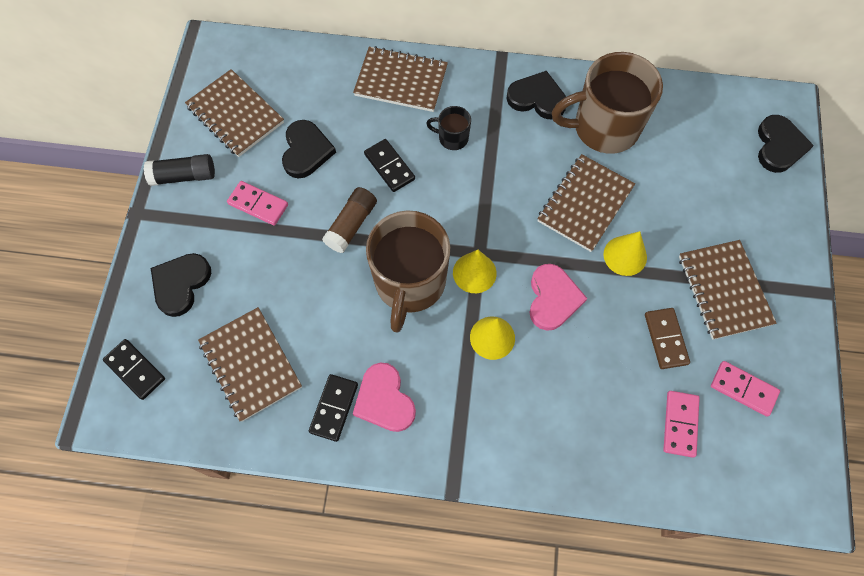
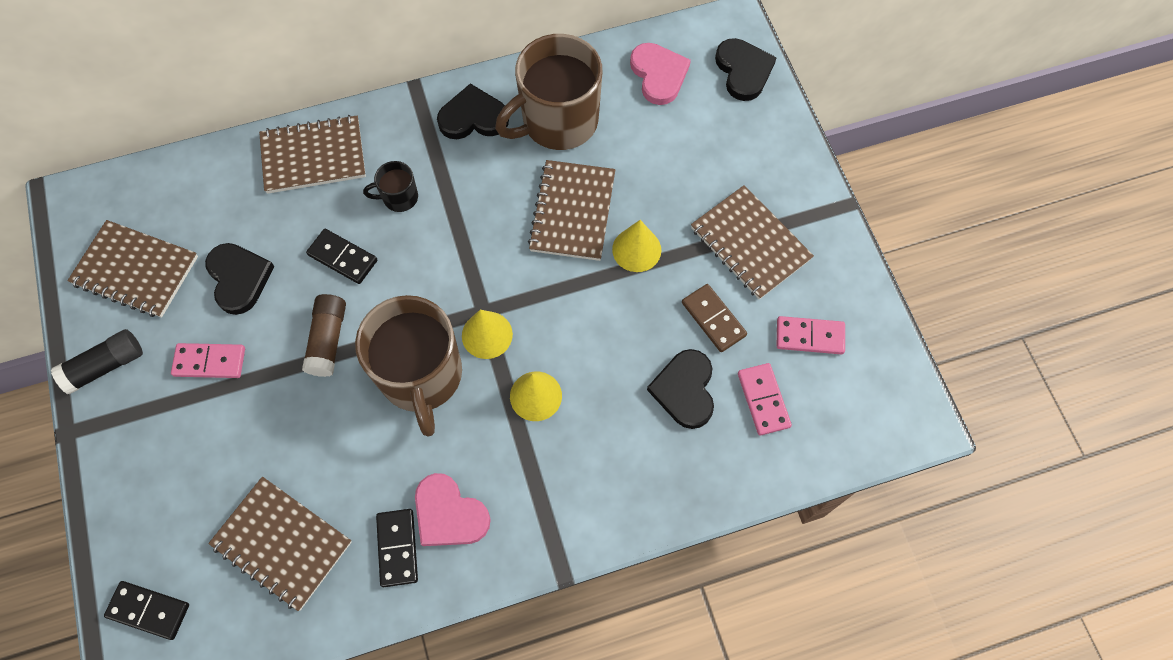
camera: 25 degrees left, 0 degrees up
black heart [151,253,211,317] -> black heart moved to [647,349,714,429]
pink heart [529,264,587,331] -> pink heart moved to [630,43,691,105]

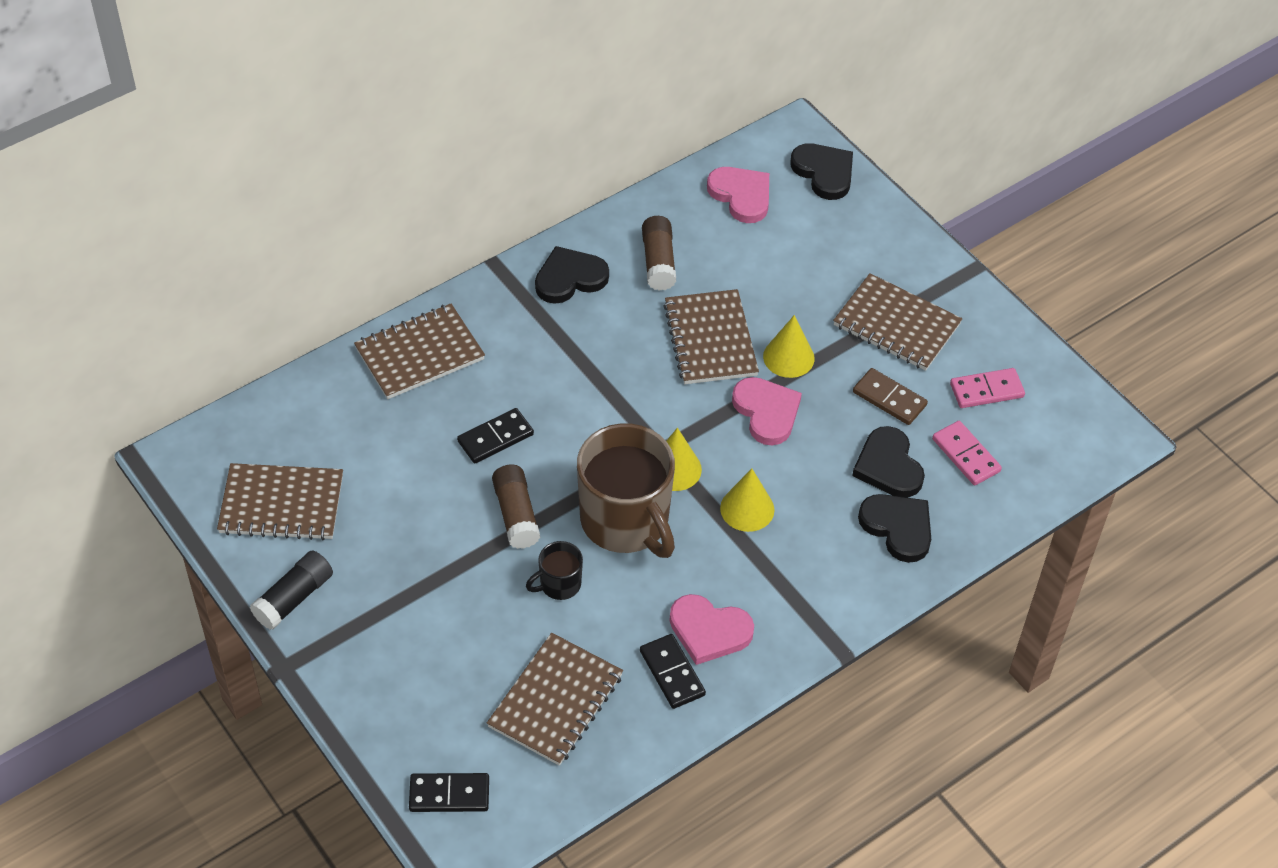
camera: 20 degrees left, 15 degrees down
pink domino [171,343,245,378] -> none
black heart [205,243,275,315] -> black heart moved to [858,494,931,563]
brown notebook [208,477,352,611] -> brown notebook turned 75 degrees counterclockwise [487,633,623,766]
black domino [306,229,377,284] -> black domino turned 45 degrees counterclockwise [457,408,534,463]
black mug [363,161,418,212] -> black mug moved to [526,541,583,600]
brown mug [495,34,602,150] -> brown glue stick [642,216,676,291]
none -> pink heart [732,377,802,445]

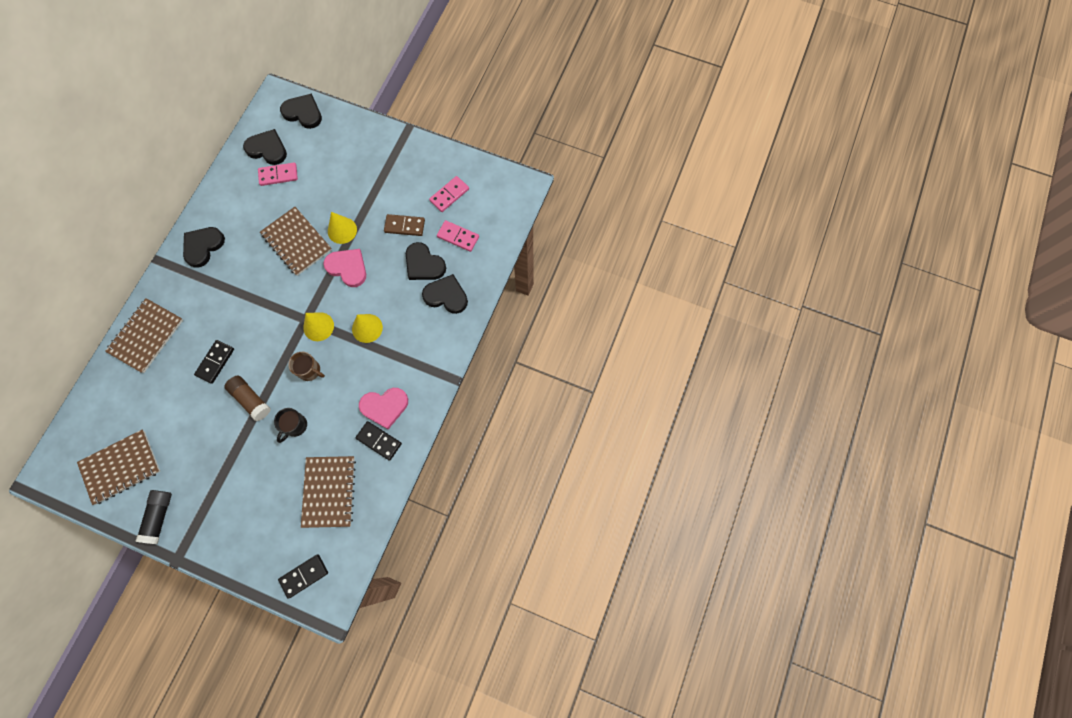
camera: 30 degrees left, 20 degrees up
brown mug [577,423,675,558] -> brown mug [288,352,325,381], size x0.45
brown glue stick [642,216,676,291] -> none
pink heart [707,167,769,223] -> black heart [243,129,287,165]
brown notebook [833,273,962,371] -> none
none -> pink domino [258,163,298,186]

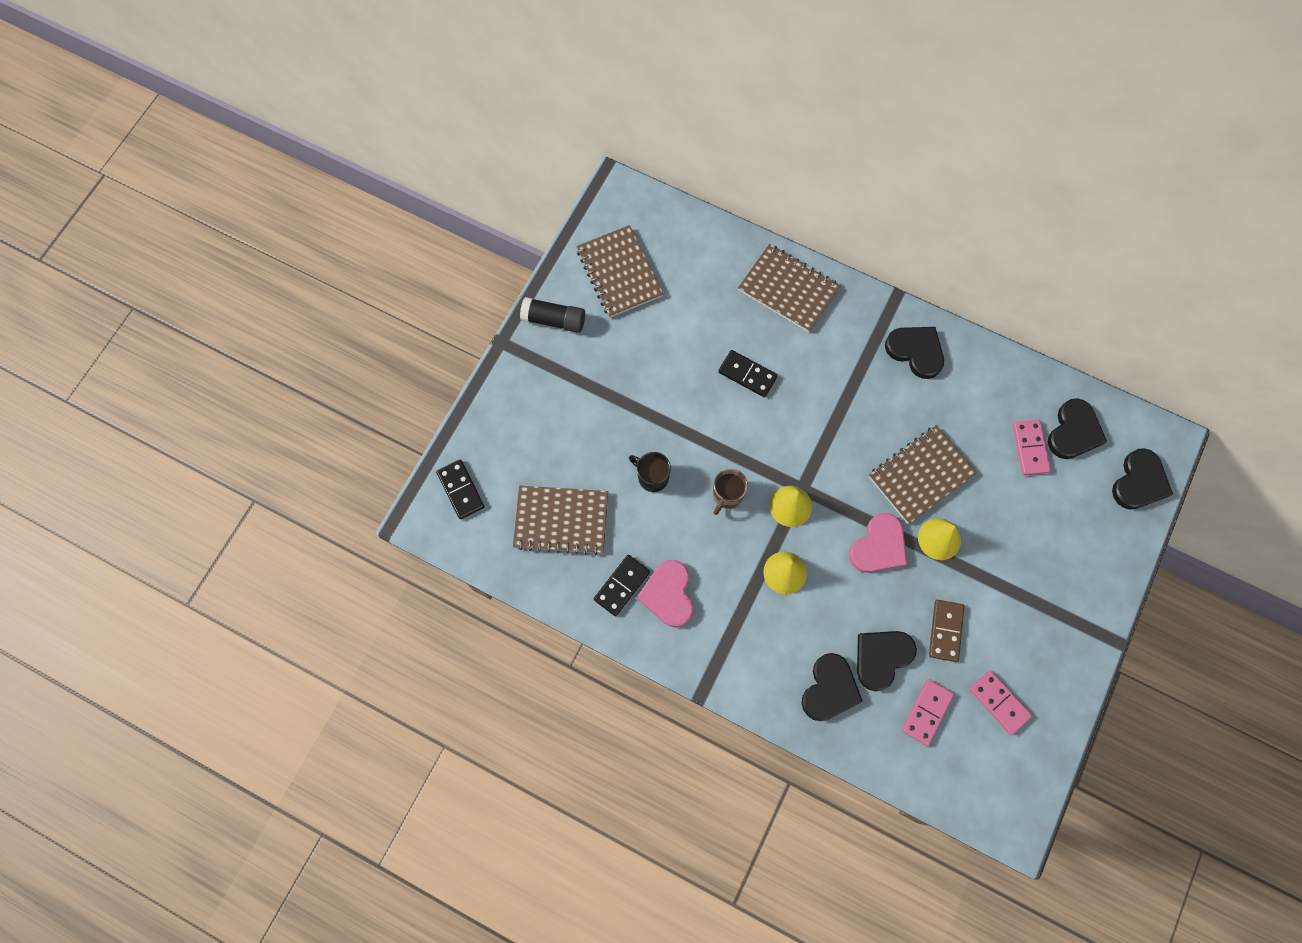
camera: 95 degrees right, 0 degrees up
brown glue stick [224,375,271,421] -> none

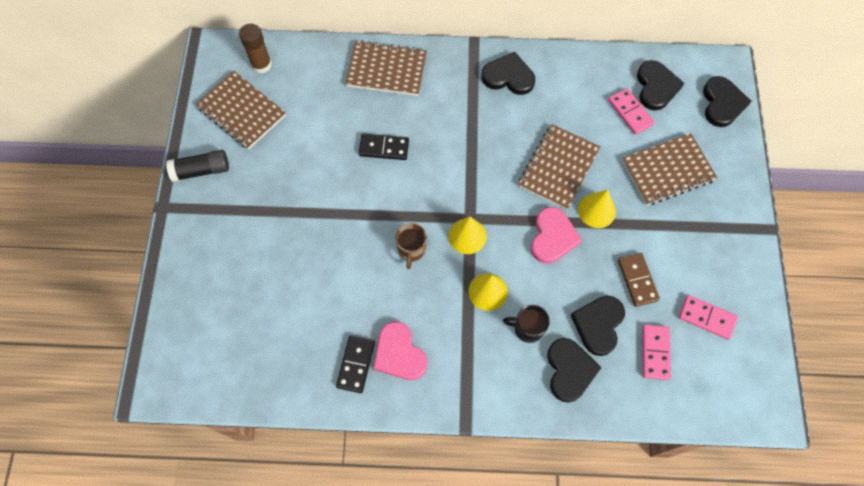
camera: 25 degrees left, 5 degrees down
black domino [436,459,485,519] -> none
brown notebook [513,486,608,555] -> brown notebook moved to [622,133,717,205]
black mug [629,452,671,492] -> black mug moved to [503,305,550,343]
none -> brown glue stick [239,24,272,73]

